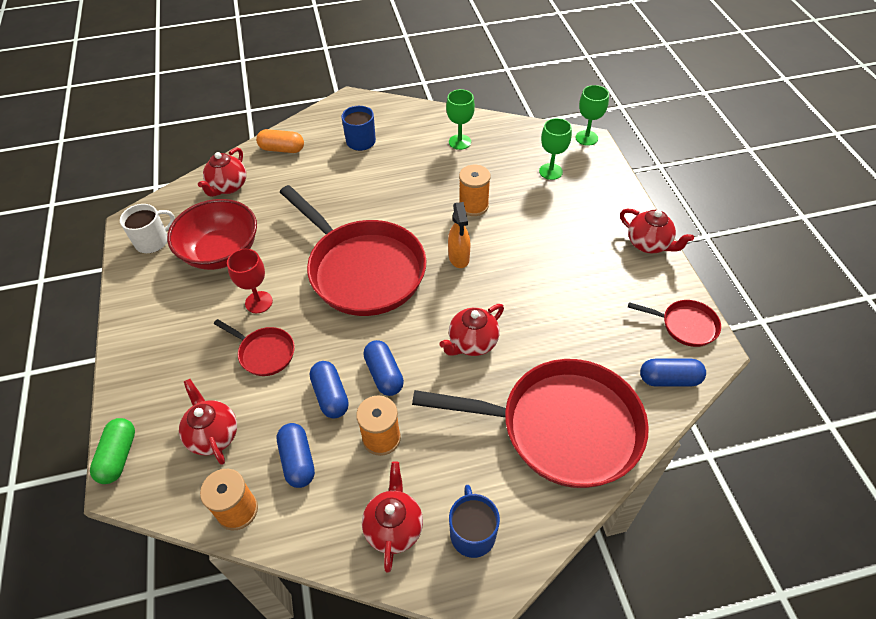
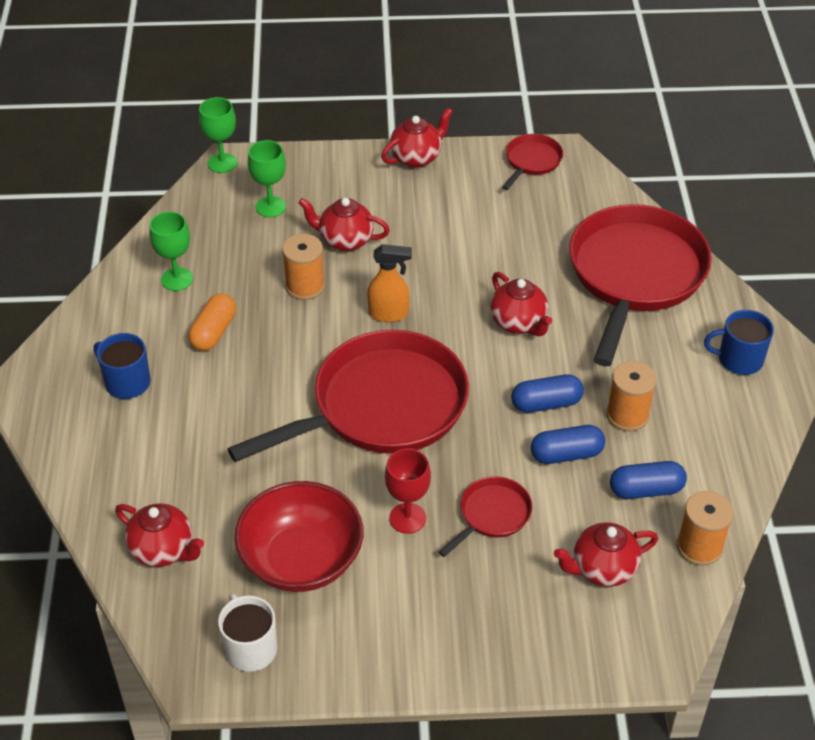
camera: 80 degrees left, 5 degrees down
green capsule [90,418,135,484] -> none
orange capsule [256,129,304,153] -> orange capsule moved to [188,293,236,351]
red teapot [362,461,423,572] -> red teapot moved to [299,198,390,251]
blue capsule [640,359,706,386] -> none

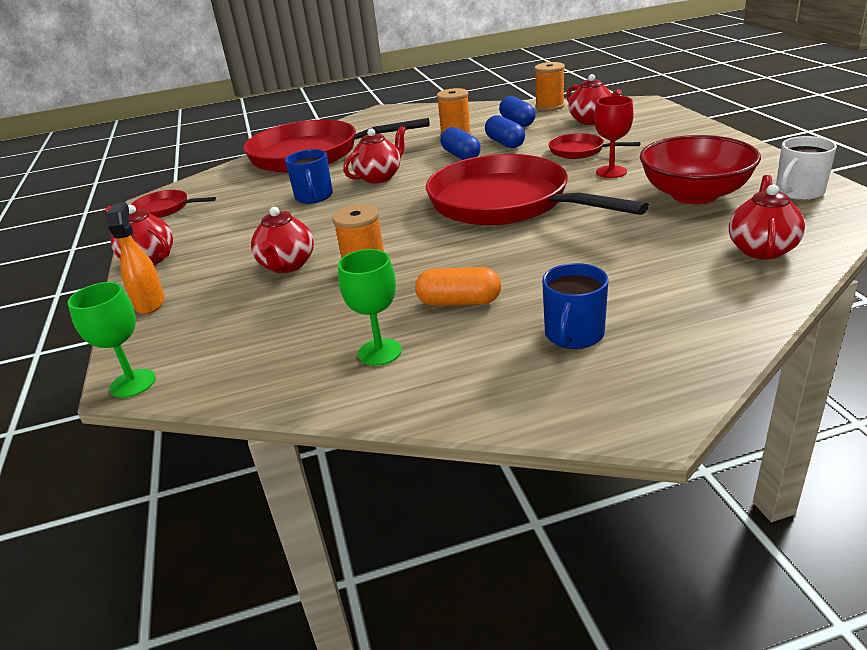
camera: 100 degrees left, 15 degrees down
green goblet [248,140,286,217] -> none
orange spray bottle [367,244,412,322] -> orange spray bottle moved to [106,202,165,314]
blue mug [704,310,774,375] -> blue mug moved to [285,149,333,204]

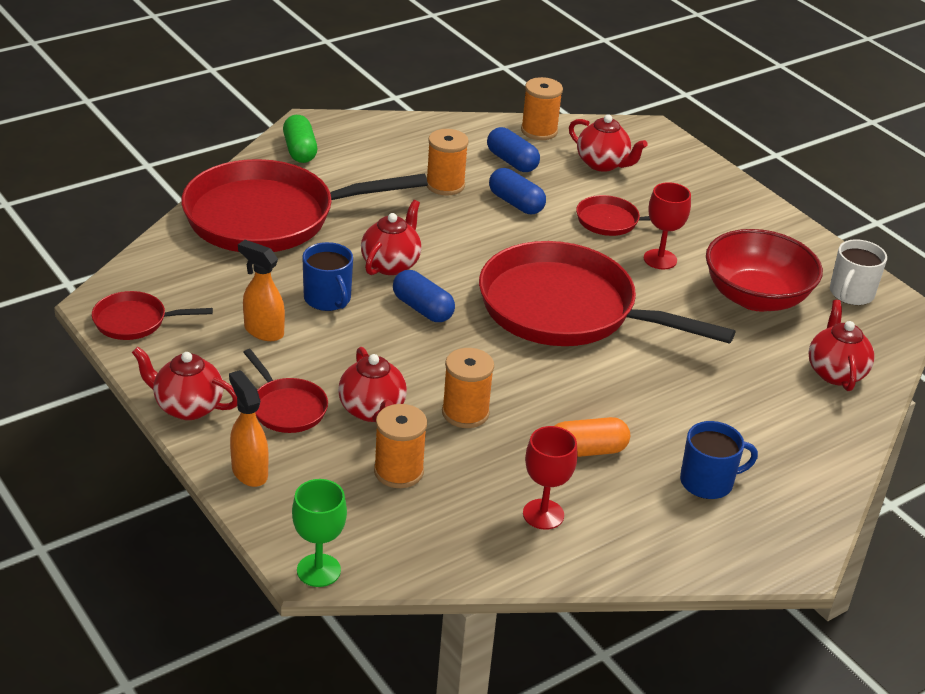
camera: 25 degrees left, 5 degrees up
green goblet [338,249,402,366] -> red goblet [523,426,578,530]
blue capsule [441,127,481,160] -> blue capsule moved to [393,270,455,322]
blue mug [542,263,609,349] -> blue mug turned 105 degrees counterclockwise [680,421,758,499]
none -> orange spray bottle [238,240,285,341]
none -> red pan [243,349,328,433]
none -> green capsule [283,115,317,163]
none -> orange spool [374,404,427,488]

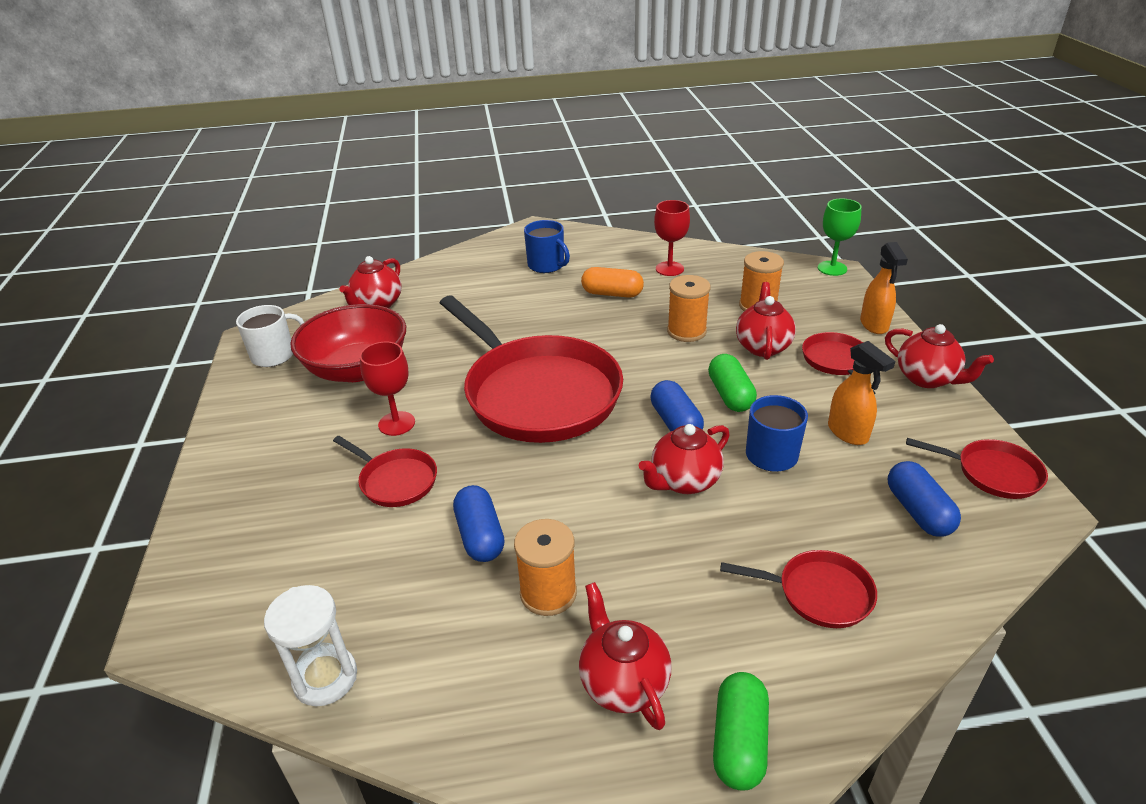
camera: 150 degrees left, 0 degrees up
red pan [181,159,428,252] -> red pan [720,550,877,628], size x0.44
blue capsule [487,127,540,172] -> blue capsule moved to [888,461,961,537]
orange spool [521,77,563,140] -> white hourglass [264,585,357,706]
red teapot [569,115,648,172] -> red teapot moved to [579,582,672,730]
blue mug [680,421,758,499] -> blue mug turned 150 degrees counterclockwise [524,220,570,273]
none -> green capsule [708,354,757,412]

